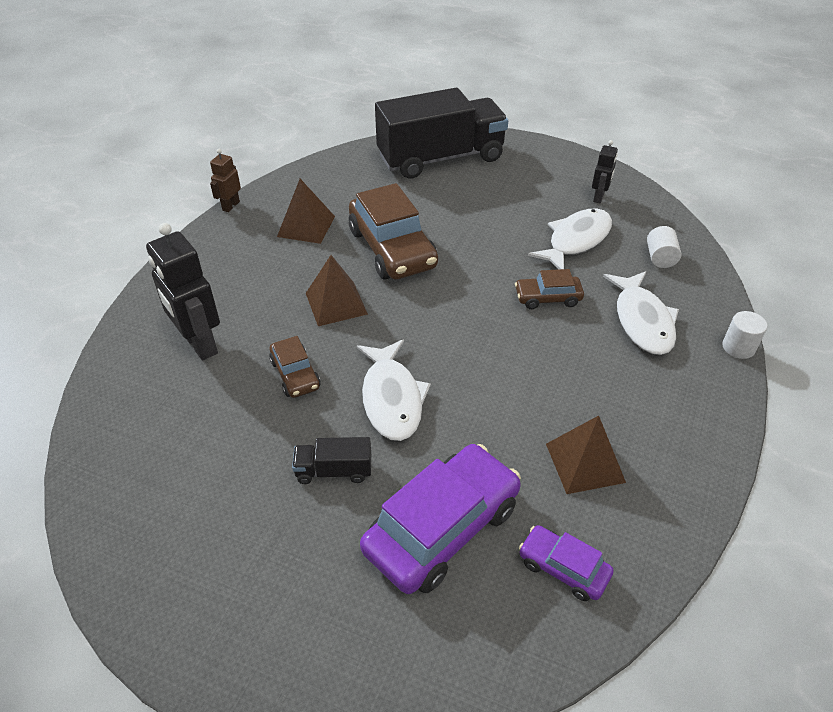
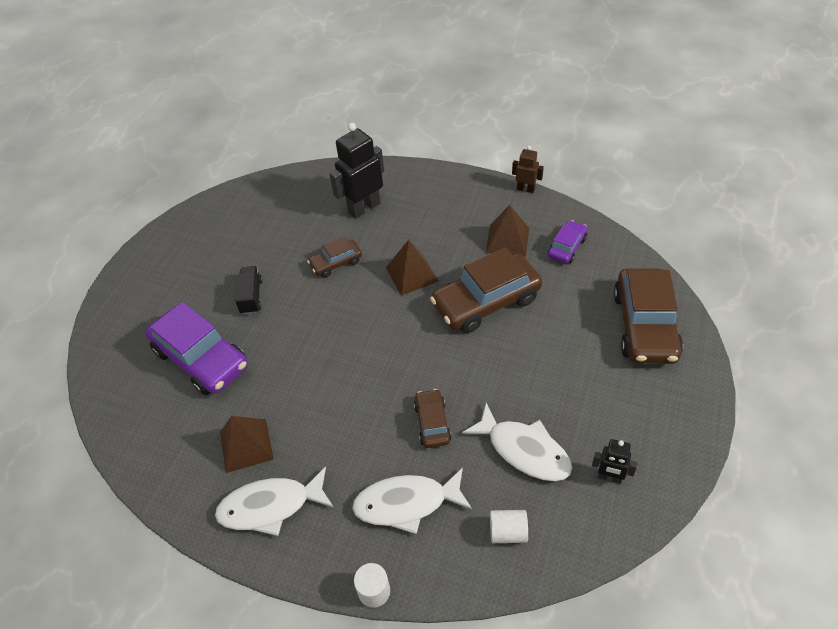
camera: 90 degrees right, 5 degrees up
white fish [357,339,431,441] -> white fish moved to [215,467,334,536]
black truck [375,88,508,179] -> brown car [613,269,683,364]
purple car [519,525,614,601] -> purple car moved to [548,220,588,264]

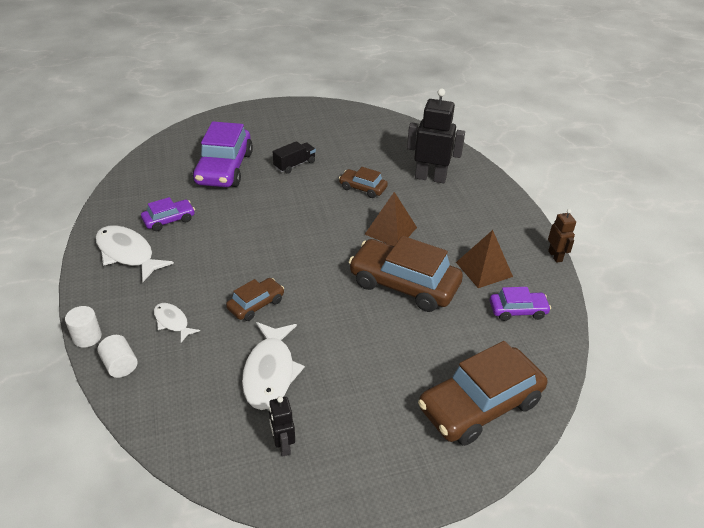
camera: 50 degrees right, 10 degrees down
brown pyramid [220,416,274,473] -> purple car [141,197,195,231]
white fish [352,467,472,534] -> white fish [154,303,200,342], size x0.56
white cylinder [490,510,528,543] -> white cylinder moved to [97,335,138,378]

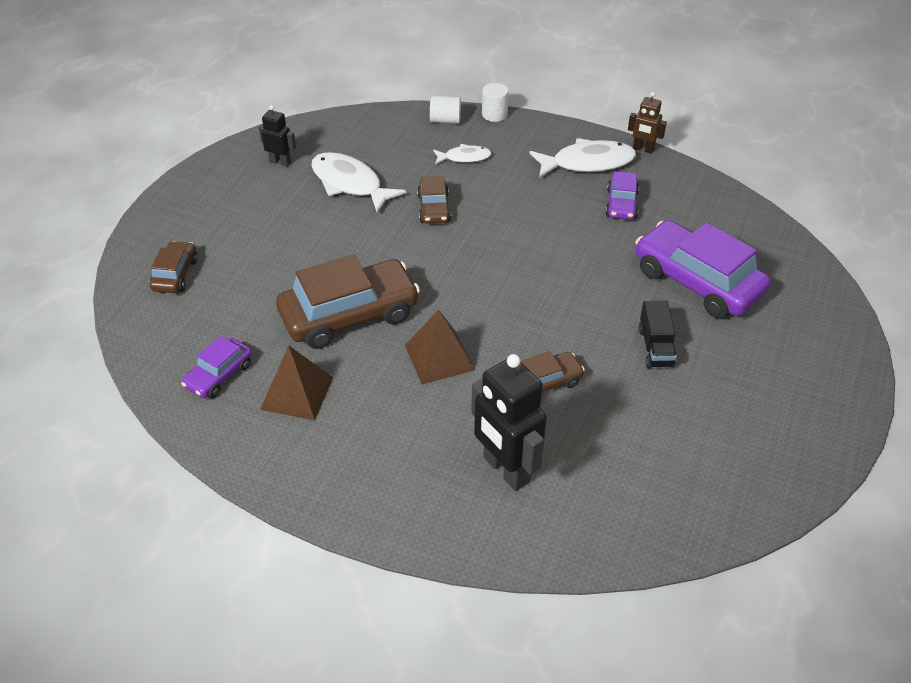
camera: 130 degrees right, 5 degrees up
black robot [407,89,465,183] -> black robot turned 90 degrees clockwise [471,354,547,491]
brown car [418,341,547,446] -> brown car [150,241,198,293], size x0.51
brown robot [548,209,576,263] -> brown robot moved to [628,92,667,153]

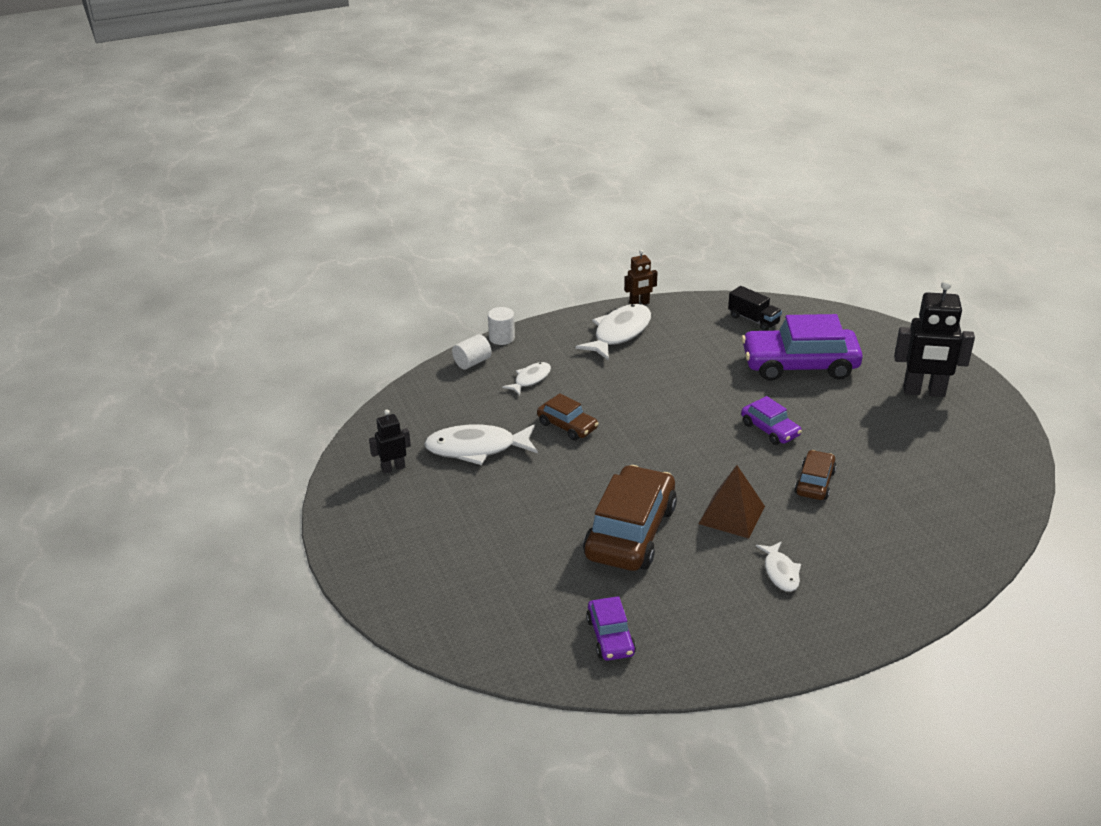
camera: 45 degrees left, 10 degrees down
brown car [150,241,198,293] -> none
brown pyramid [260,345,333,420] -> none
black robot [471,354,547,491] -> black robot moved to [894,280,975,397]
purple car [605,171,639,220] -> purple car moved to [741,396,802,445]
black truck [638,301,677,368] -> black truck moved to [728,286,782,331]
none -> white fish [756,541,801,592]

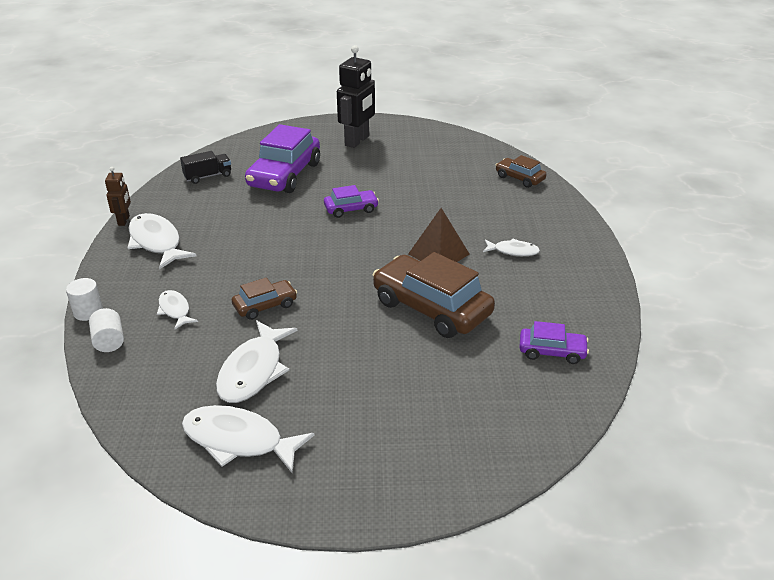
camera: 70 degrees left, 0 degrees up
black robot [369,409,411,474] -> white fish [182,405,314,473]
brown car [794,450,837,500] -> brown car moved to [496,155,547,188]

